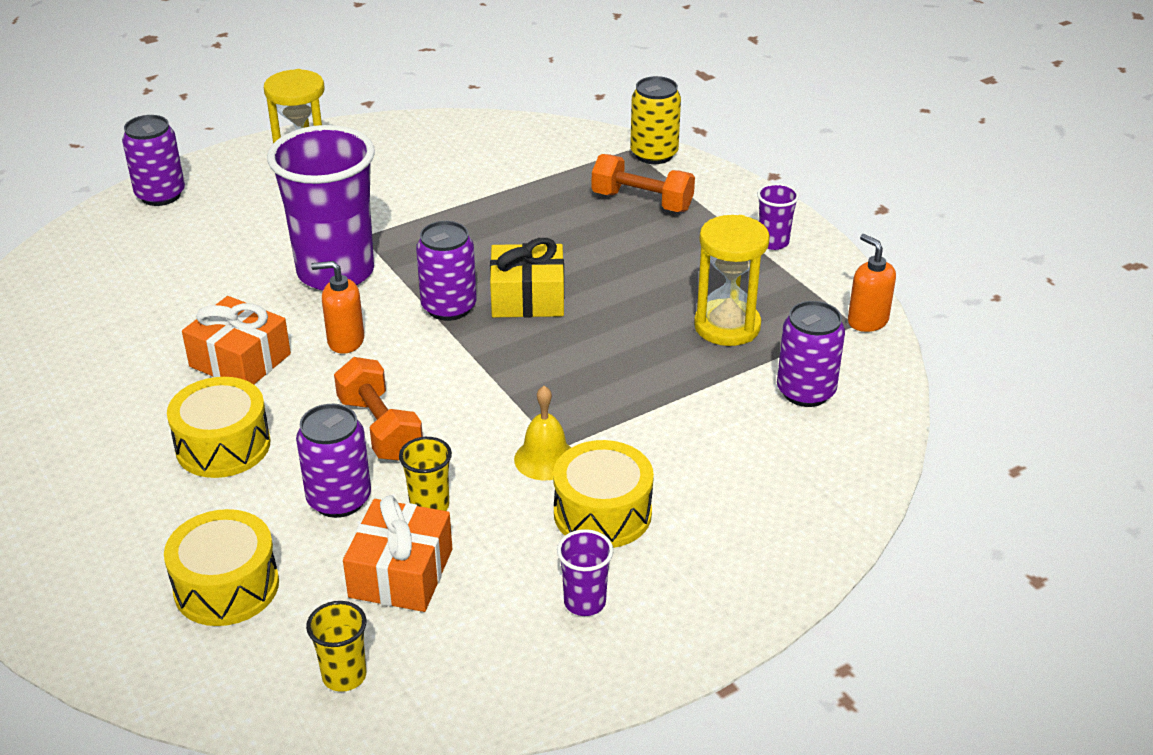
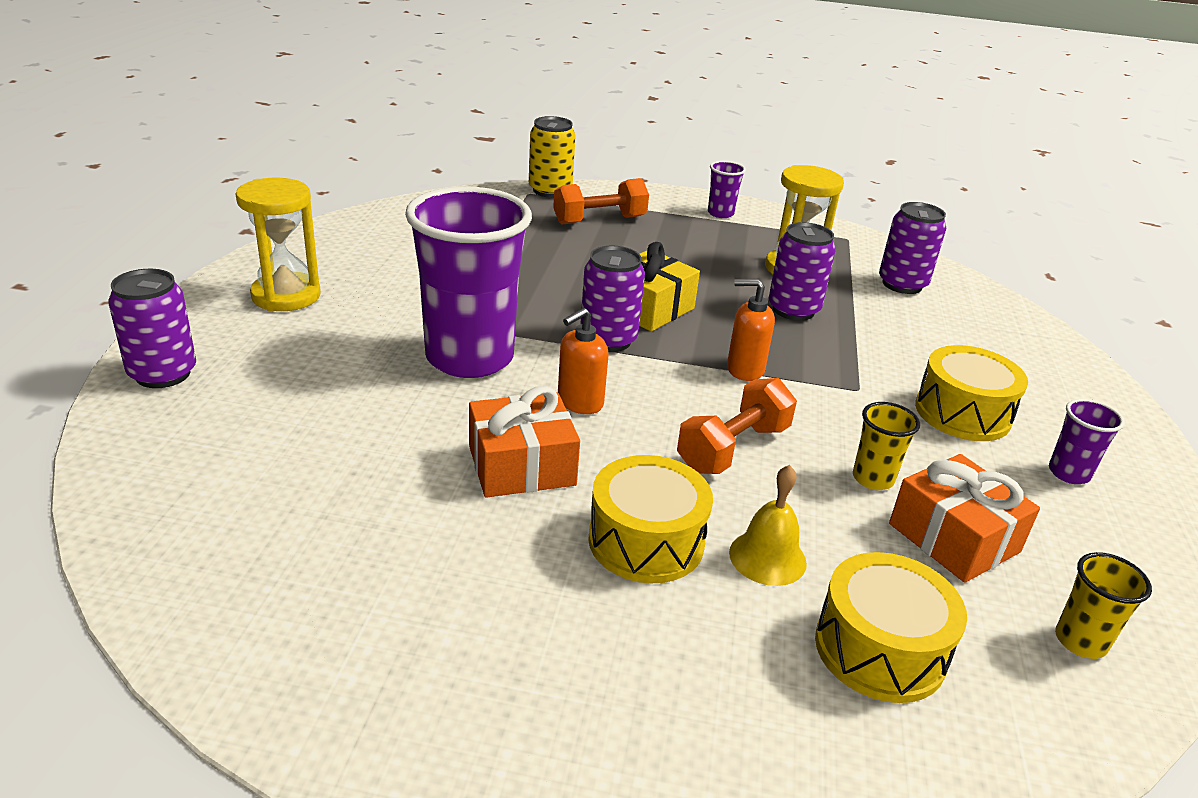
camera: 50 degrees left, 5 degrees down
purple can [296,404,371,518] -> purple can moved to [768,222,836,321]
orange dumbbell [334,357,423,461] -> orange dumbbell turned 60 degrees counterclockwise [677,378,797,474]
yellow bell [514,386,571,480] -> yellow bell moved to [729,465,807,586]
orange soap dispenser [848,234,896,332] -> orange soap dispenser moved to [727,279,775,381]

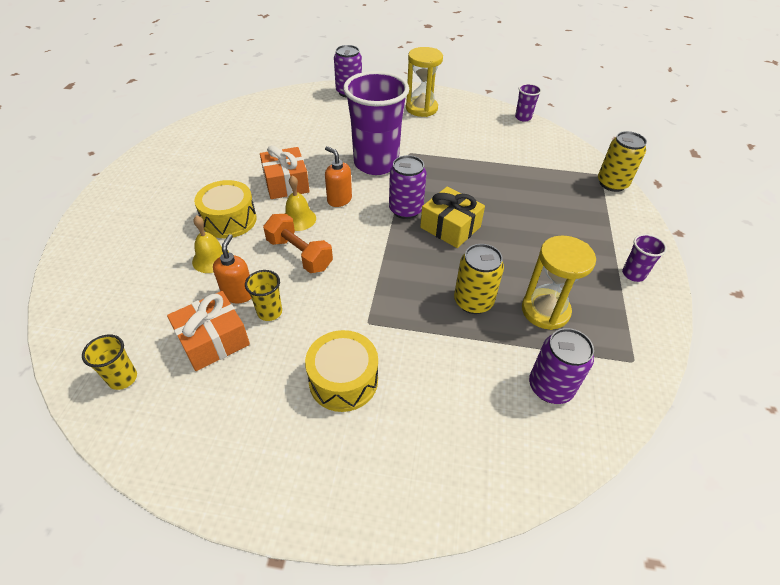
camera: 90 degrees right, 15 degrees up
orange dumbbell [553,178,649,224] -> none
orange soap dispenser [727,279,775,381] -> orange soap dispenser moved to [213,234,251,303]
purple can [768,222,836,321] -> yellow can [454,244,504,314]
yellow drum [815,552,967,703] -> none
purple cup [1049,399,1125,484] -> purple cup moved to [515,83,542,122]
none -> yellow bell [285,175,316,231]

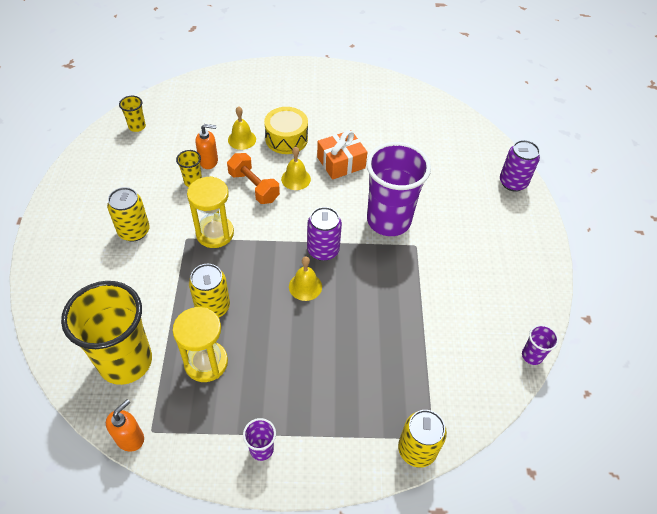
camera: 80 degrees right, 5 degrees up
orange gift [167,291,250,371] -> none
orange dumbbell [263,214,333,273] -> orange dumbbell turned 75 degrees counterclockwise [227,153,280,204]
yellow drum [305,330,378,412] -> yellow can [107,187,150,242]
orange soap dispenser [325,146,352,207] -> orange soap dispenser moved to [106,399,144,452]
yellow hourglass [406,47,443,117] -> yellow hourglass moved to [187,176,234,248]
yellow gift [420,186,485,248] -> yellow bell [289,256,322,301]
purple can [529,328,594,404] -> yellow cup [61,281,152,385]

